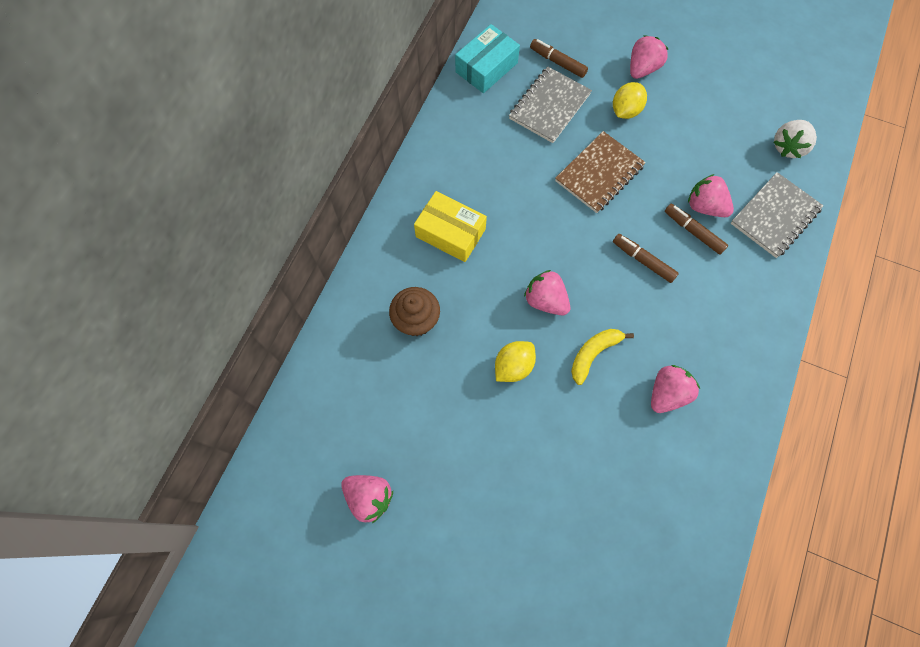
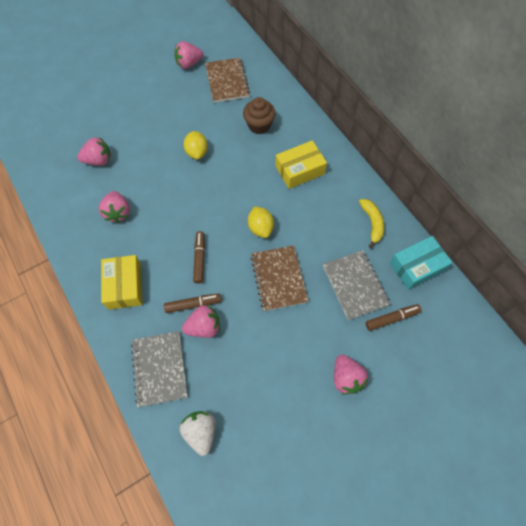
camera: 125 degrees right, 5 degrees down
turquoise box [455,24,520,93] -> turquoise box turned 75 degrees clockwise [390,236,452,290]
pink strawberry [524,270,570,315] -> pink strawberry moved to [77,137,111,166]
yellow banana [571,329,634,385] -> yellow banana moved to [359,199,384,248]
yellow lemon [613,82,647,119] -> yellow lemon moved to [248,206,274,238]
brown marker [613,234,679,283] -> brown marker turned 75 degrees counterclockwise [193,231,205,284]
none -> yellow box [101,255,143,310]
none -> brown notebook [205,58,250,103]

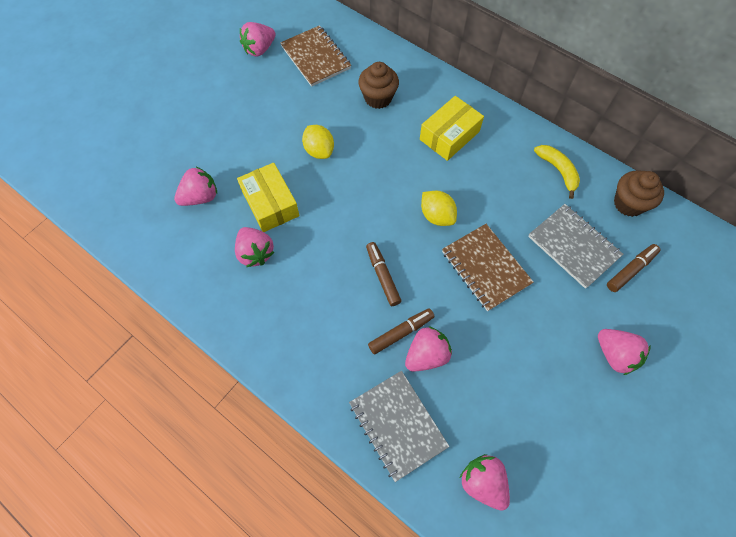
camera: 20 degrees left, 0 degrees up
yellow box [101,255,143,310] -> yellow box moved to [237,163,299,232]
white strawberry [179,411,216,456] -> pink strawberry [460,454,510,511]
turquoise box [390,236,452,290] -> brown cupcake [614,171,664,217]

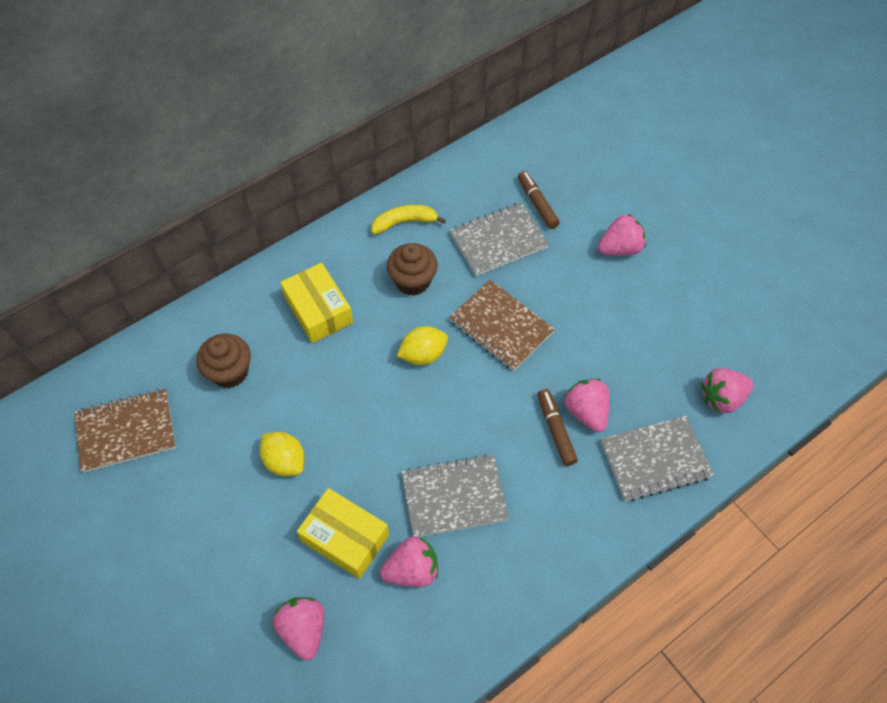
camera: 75 degrees left, 5 degrees down
yellow box [237,163,299,232] -> yellow box turned 45 degrees clockwise [297,488,389,579]
pink strawberry [240,22,276,57] -> none
yellow lemon [302,125,334,159] -> yellow lemon turned 60 degrees clockwise [260,432,305,476]
brown marker [366,242,402,306] -> none
brown notebook [442,224,534,311] -> brown notebook turned 60 degrees clockwise [449,280,555,371]
brown cupcake [614,171,664,217] -> brown cupcake moved to [387,243,438,296]
none -> grey notebook [402,454,509,537]

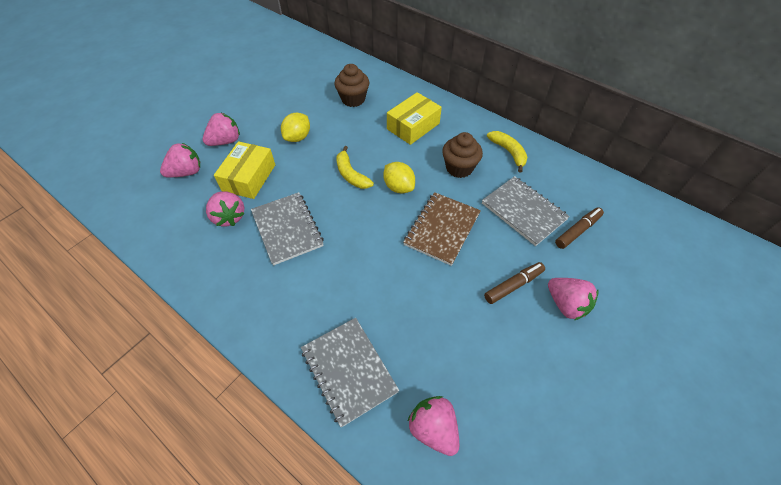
camera: 75 degrees right, 5 degrees down
brown notebook [74,389,176,473] -> none
brown marker [538,389,578,466] -> brown marker moved to [484,262,545,304]
pink strawberry [564,379,610,432] -> pink strawberry moved to [203,113,240,146]
none -> yellow banana [336,146,374,189]

